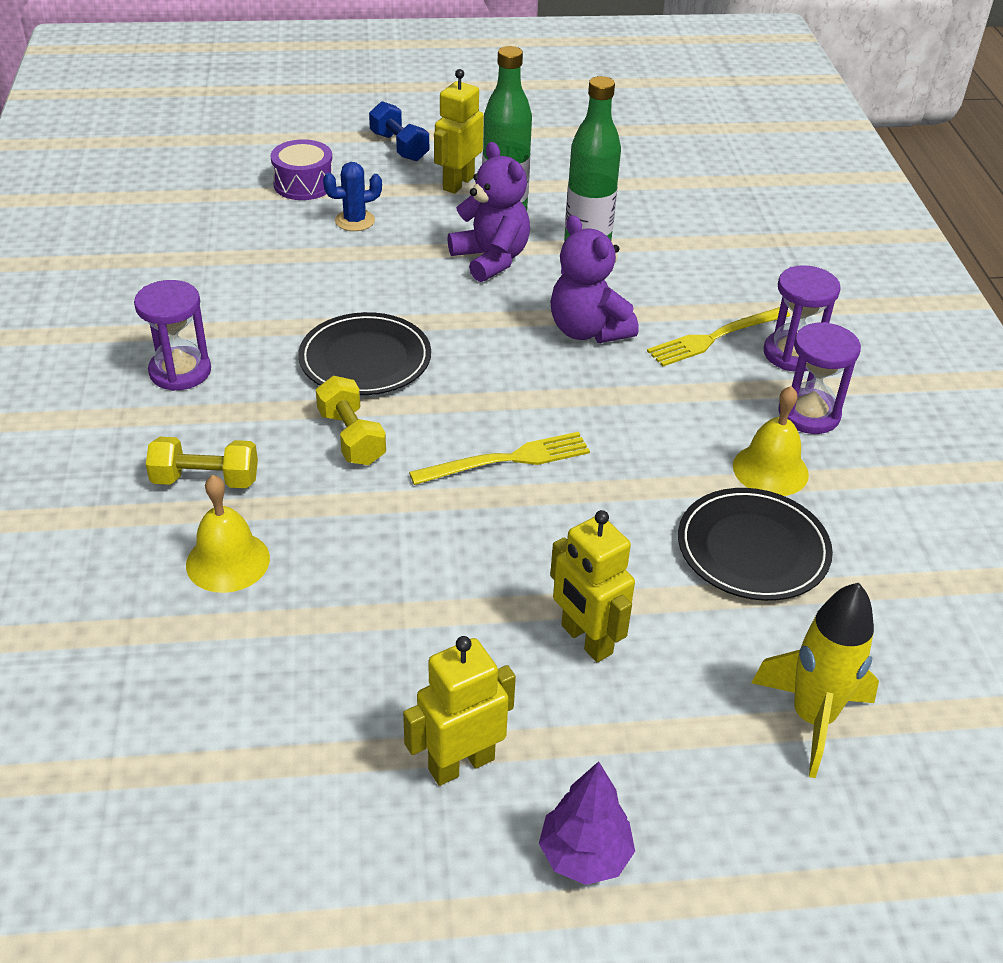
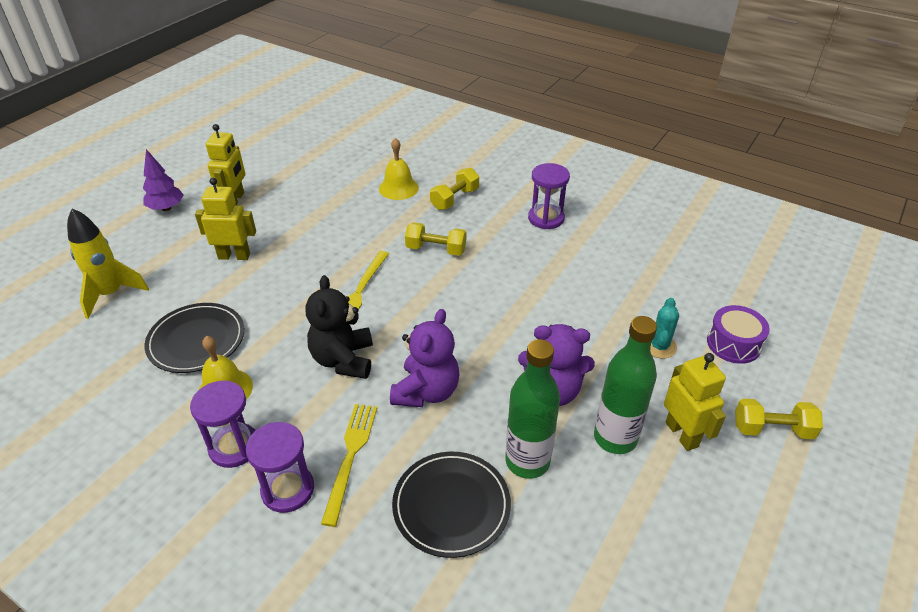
camera: 130 degrees right, 0 degrees up
black plate [298,312,431,395] -> black plate moved to [392,452,511,558]
blue cactus [323,162,382,231] -> turquoise cactus [650,298,679,359]
blue dumbbell [369,101,429,161] -> yellow dumbbell [735,398,823,439]
purple teddy bear [550,215,639,343] -> purple teddy bear turned 105 degrees clockwise [390,309,460,407]
none -> black teddy bear [306,275,373,379]

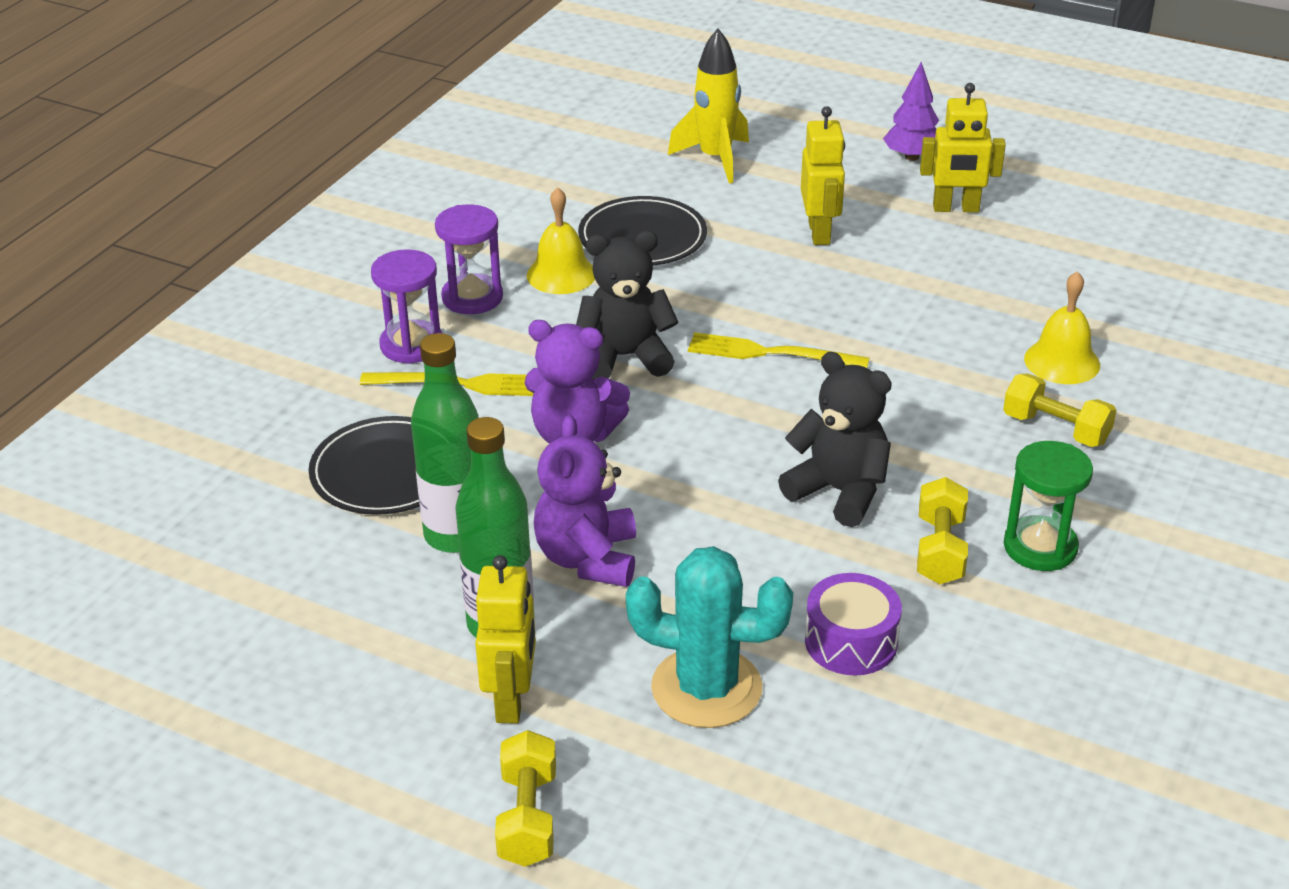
camera: 85 degrees right, 5 degrees down
yellow dumbbell [405,222,466,256] -> yellow dumbbell moved to [917,477,968,584]
purple hourglass [528,163,570,229] -> green hourglass [1004,441,1093,571]
turquoise cactus [650,298,679,359] -> turquoise cactus [626,546,793,728], size x1.82
yellow robot [664,353,726,451] -> yellow robot turned 60 degrees counterclockwise [475,555,536,724]
purple drum [707,305,770,364] -> purple drum moved to [805,573,902,676]
none -> black teddy bear [778,352,892,527]

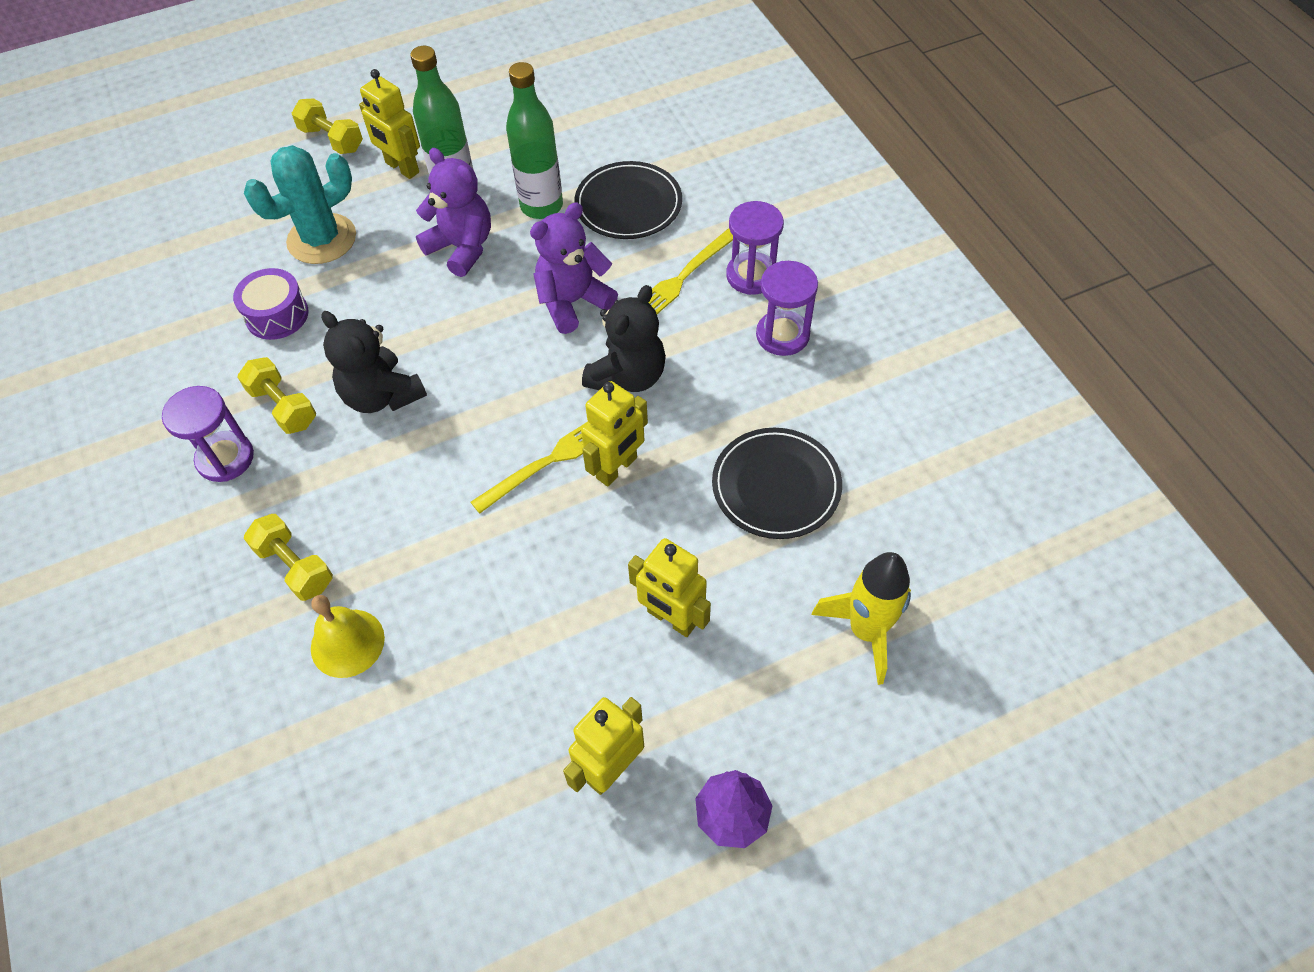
camera: 130 degrees right, 20 degrees up
yellow bell [527,187,595,294] -> none
black teddy bear [778,352,892,527] -> black teddy bear turned 60 degrees clockwise [321,311,427,413]
yellow dumbbell [1003,373,1116,447] -> yellow dumbbell turned 60 degrees clockwise [244,514,333,601]
green hourglass [1004,441,1093,571] -> purple hourglass [162,386,254,482]
none -> yellow robot [581,381,648,486]

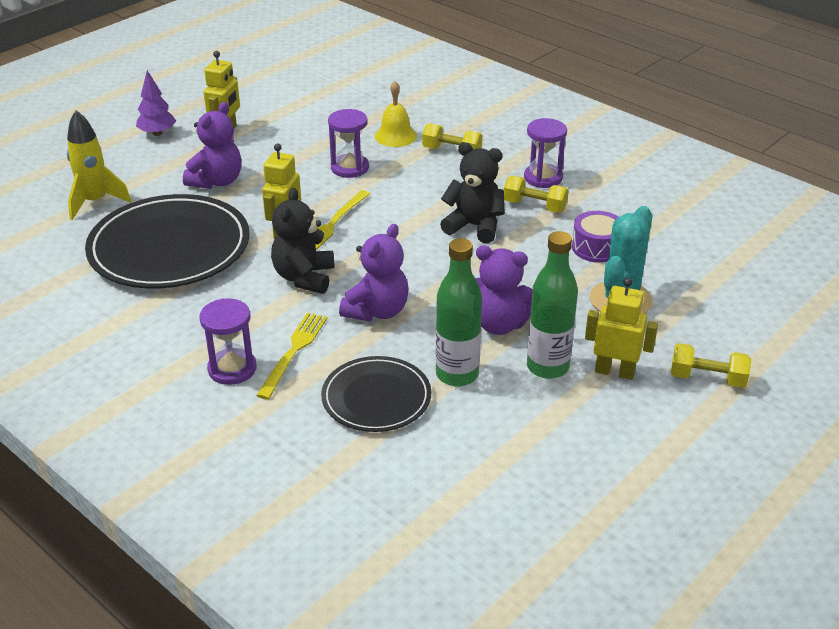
camera: 155 degrees right, 20 degrees down
yellow robot [628,538,711,637] -> purple teddy bear [183,102,242,189]
black plate [712,428,842,539] -> black plate [85,194,250,289], size x1.73
purple hourglass [756,261,818,356] -> purple hourglass moved to [328,109,369,178]

